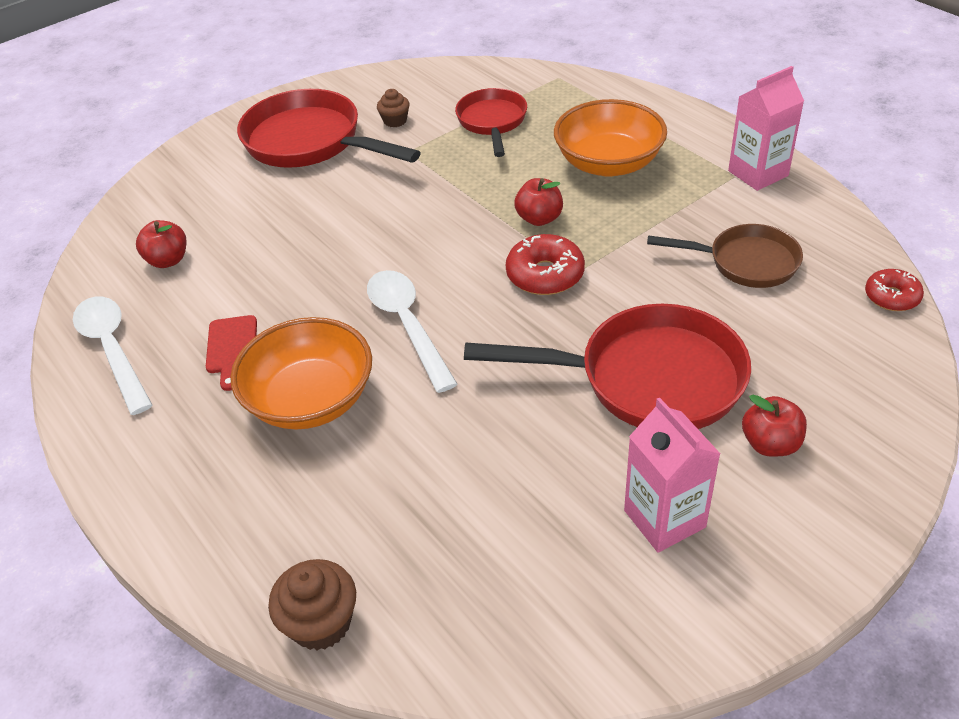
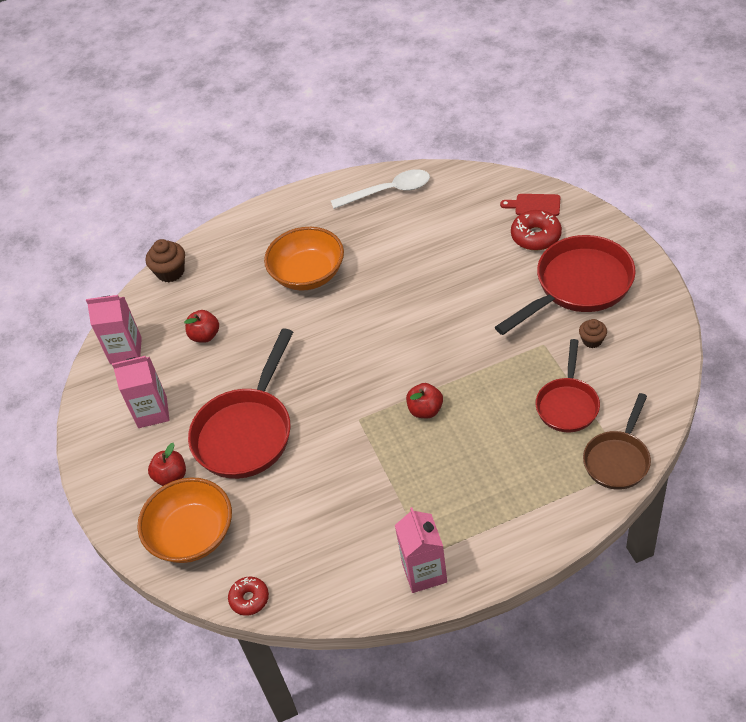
camera: 110 degrees right, 5 degrees up
red apple [136,220,187,268] -> red apple moved to [184,310,219,343]
red cutting board [206,315,257,391] -> red cutting board moved to [500,194,560,216]
white spoon [367,270,457,393] -> none
red pan [455,88,527,157] -> red pan turned 90 degrees clockwise [536,339,600,432]
red donut [506,234,585,295] -> red donut moved to [511,210,562,250]
orange bowl [554,99,667,177] -> orange bowl moved to [137,477,232,563]
brown pan [647,224,803,288] -> brown pan moved to [583,393,651,490]
none -> pink carton [86,295,142,364]

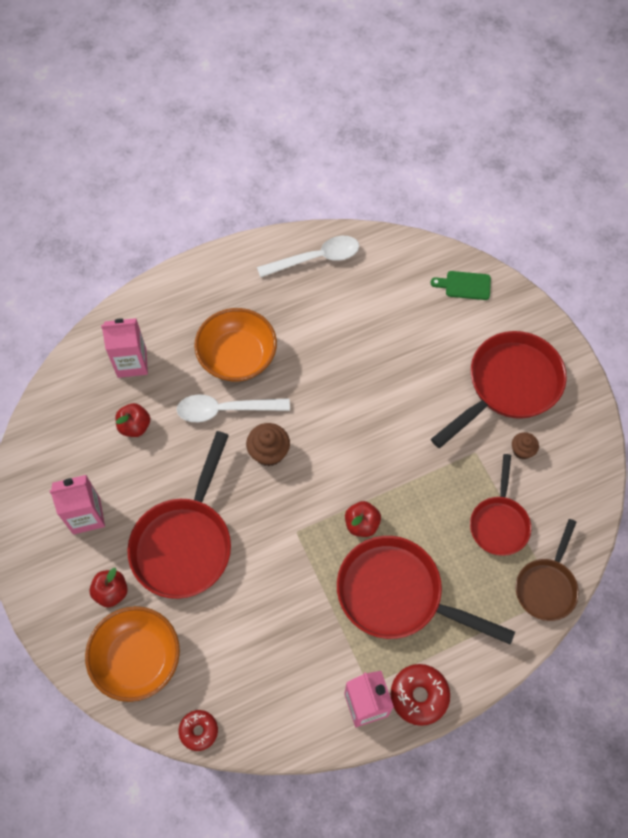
camera: 10 degrees left, 15 degrees up
pink carton [86,295,142,364] -> pink carton moved to [101,318,148,378]
brown cupcake [146,239,185,282] -> brown cupcake moved to [246,423,290,466]
red cutting board [500,194,560,216] -> green cutting board [430,271,491,300]
red donut [511,210,562,250] -> red donut moved to [390,664,450,726]
none -> white spoon [177,394,290,422]
none -> red pan [337,536,515,645]

